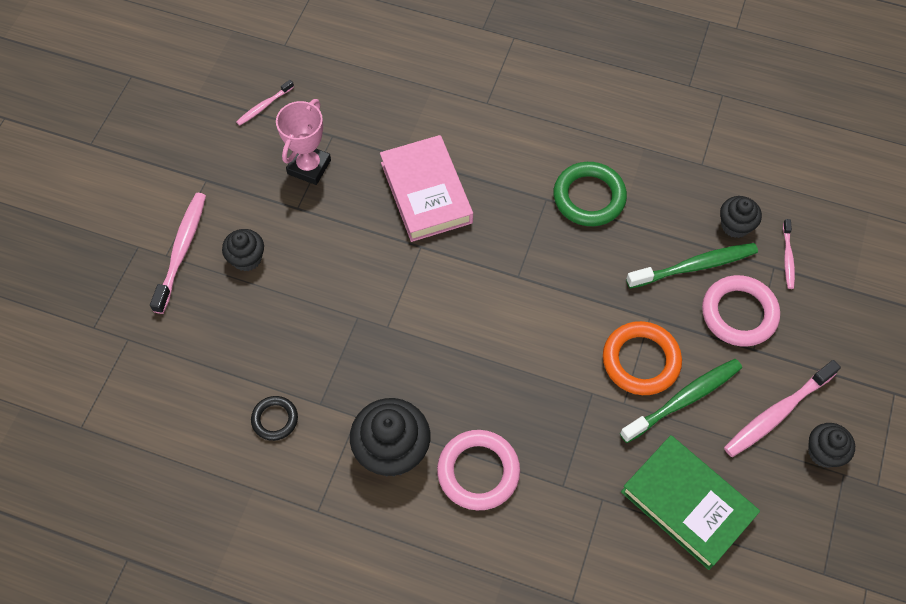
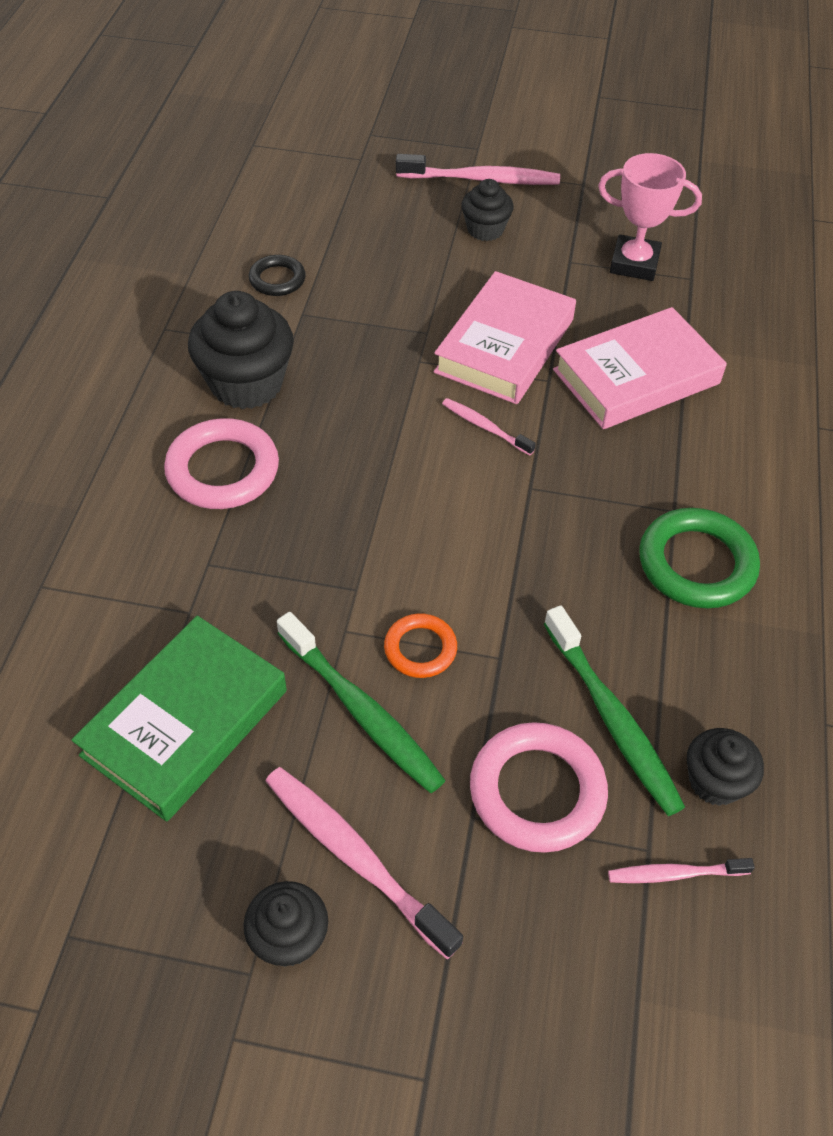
camera: 80 degrees right, 10 degrees down
pink toothbrush [236,80,294,126] -> pink toothbrush moved to [442,398,536,456]
orange ring [603,321,682,395] -> orange ring [384,614,457,678], size x0.58
none -> pink book [434,271,576,404]

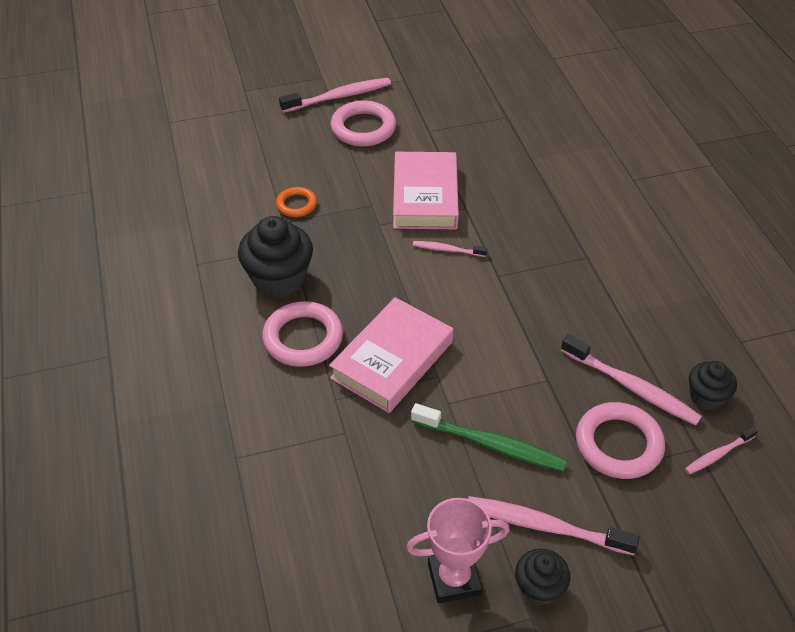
camera: 25 degrees left, 5 degrees down
green book [71,616,287,822] -> none
black ring [249,255,306,296] -> none
orange ring [384,614,457,678] -> orange ring moved to [276,187,317,217]
black cupcake [461,179,514,241] -> pink ring [331,100,396,147]
green toothbrush [544,606,685,816] -> pink toothbrush [561,334,702,426]
pink book [553,307,727,429] -> pink book moved to [329,297,453,413]
pink trophy [598,153,702,281] -> pink trophy moved to [406,498,510,603]
green ring [639,508,760,608] -> none

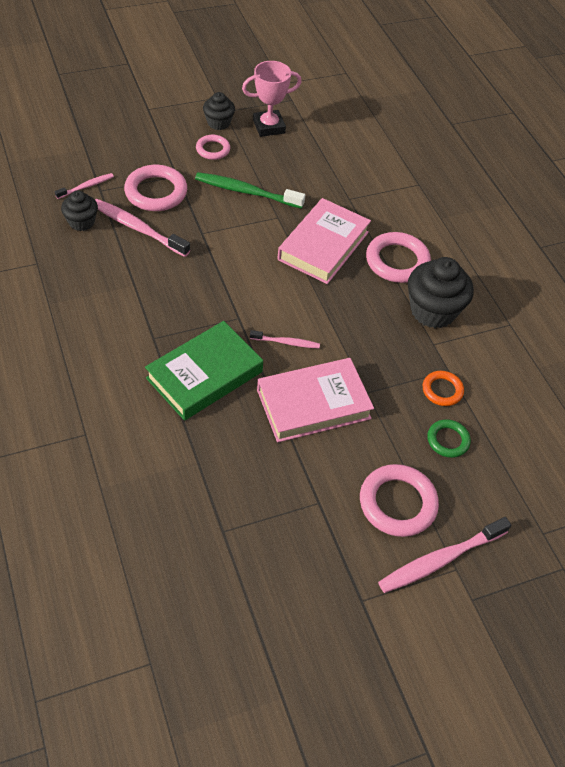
camera: 170 degrees right, 5 degrees up
pink book [393,152,459,229] -> pink book turned 75 degrees clockwise [257,358,374,443]
pink toothbrush [468,496,640,555] -> pink ring [196,135,230,160]
none -> green book [145,321,263,421]
none -> green ring [427,419,471,458]

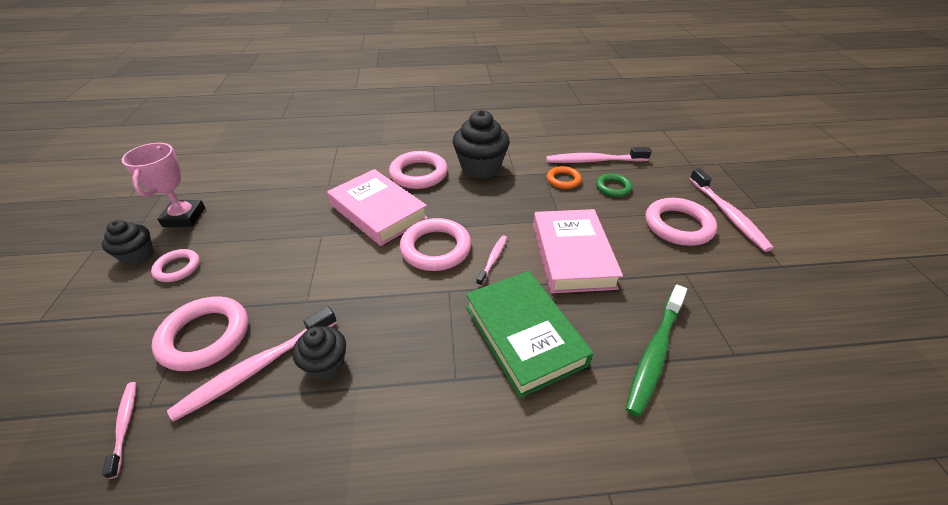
camera: 70 degrees left, 10 degrees down
black cupcake [61,191,98,231] -> black cupcake moved to [293,326,346,380]
green toothbrush [195,172,305,209] -> green toothbrush moved to [625,285,687,417]
none -> pink ring [400,218,471,271]
none -> pink toothbrush [546,147,652,163]

